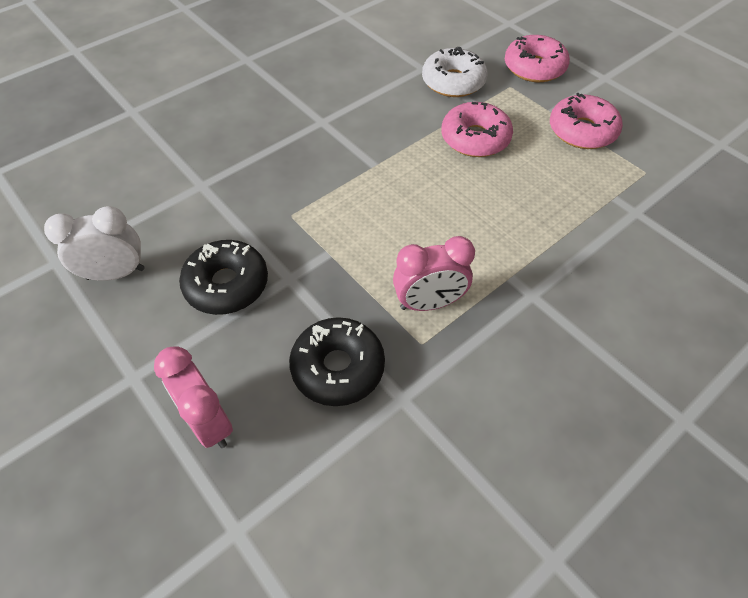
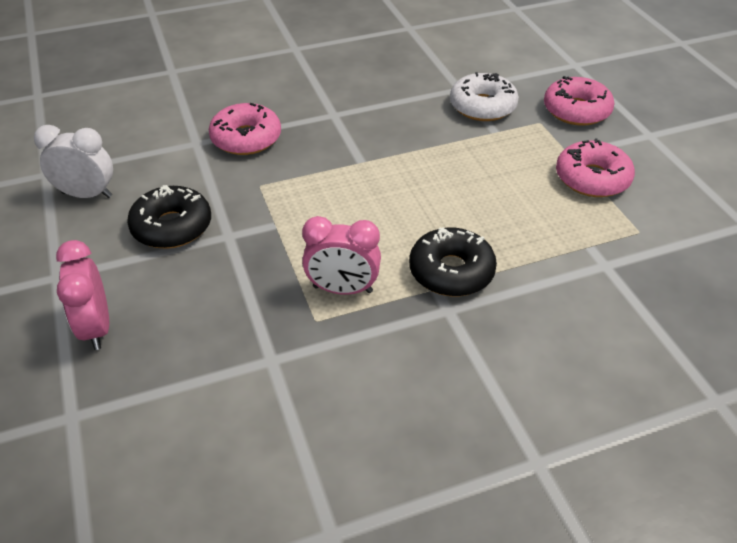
camera: 20 degrees right, 10 degrees down
black donut [289,317,385,406] -> black donut moved to [409,227,497,296]
pink donut [441,102,513,157] -> pink donut moved to [209,103,281,155]

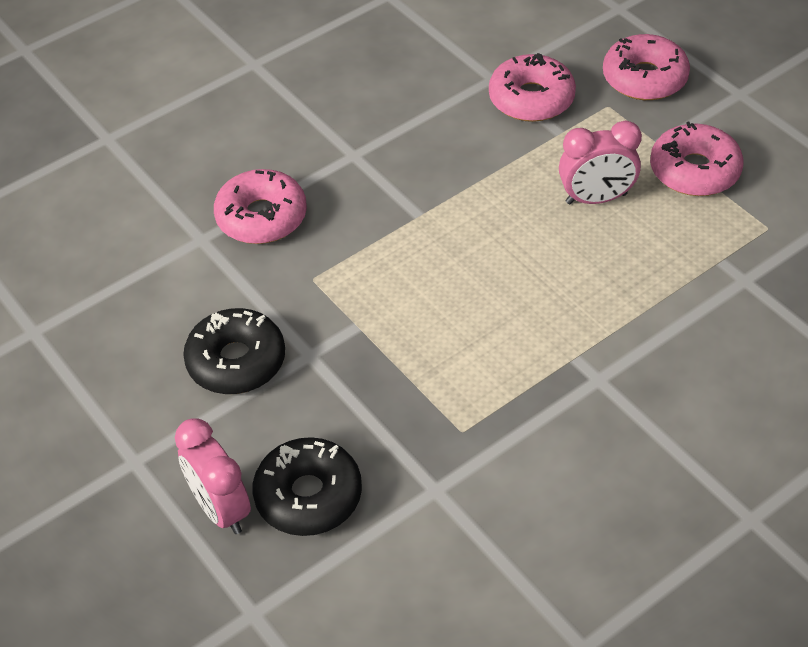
camera: 15 degrees left, 5 degrees up
white clock [34,125,113,198] -> none
pink clock [302,216,381,295] -> pink clock moved to [559,120,642,205]
black donut [409,227,497,296] -> black donut moved to [253,437,362,536]
white donut [450,72,519,121] -> pink donut [489,53,576,122]

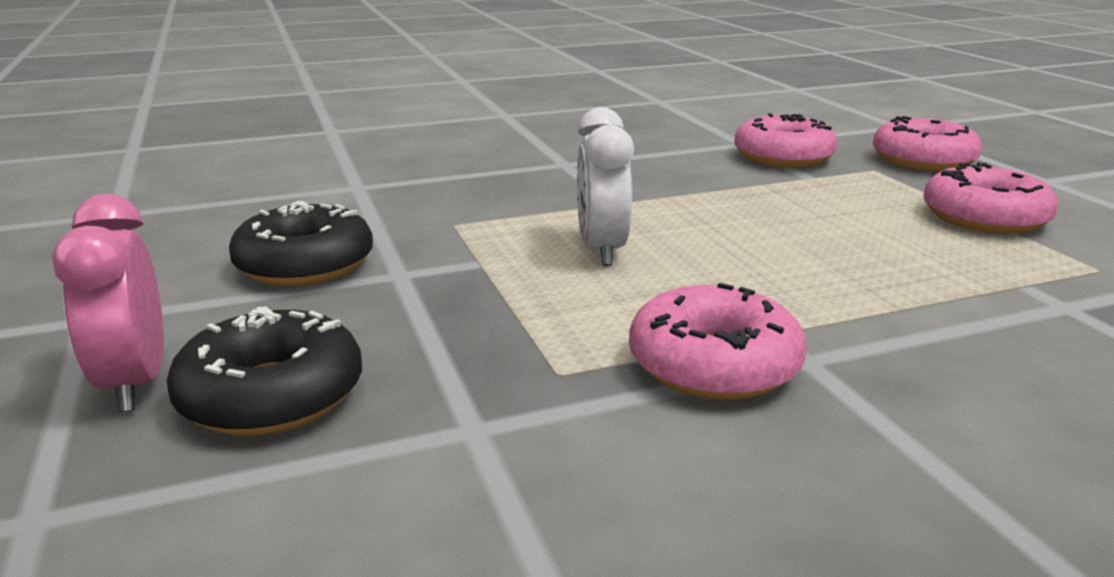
camera: 15 degrees right, 25 degrees down
pink donut [214,169,307,244] -> pink donut moved to [629,283,807,400]
pink clock [559,120,642,205] -> none
none -> white clock [577,107,634,266]

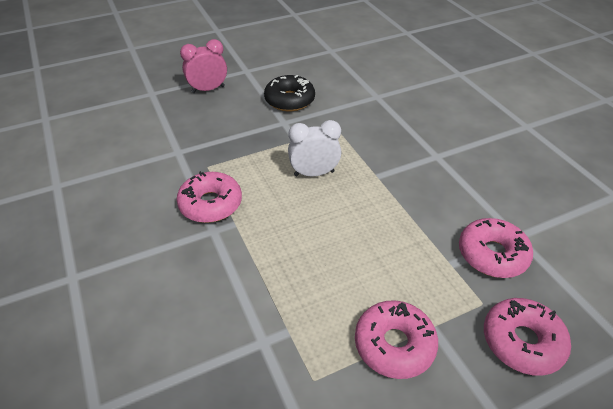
camera: 85 degrees right, 20 degrees up
black donut [167,306,362,436] -> none

